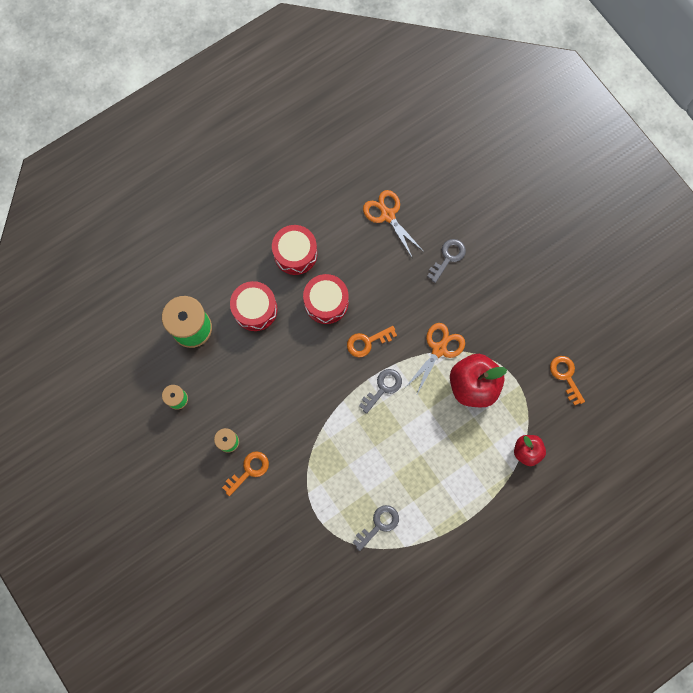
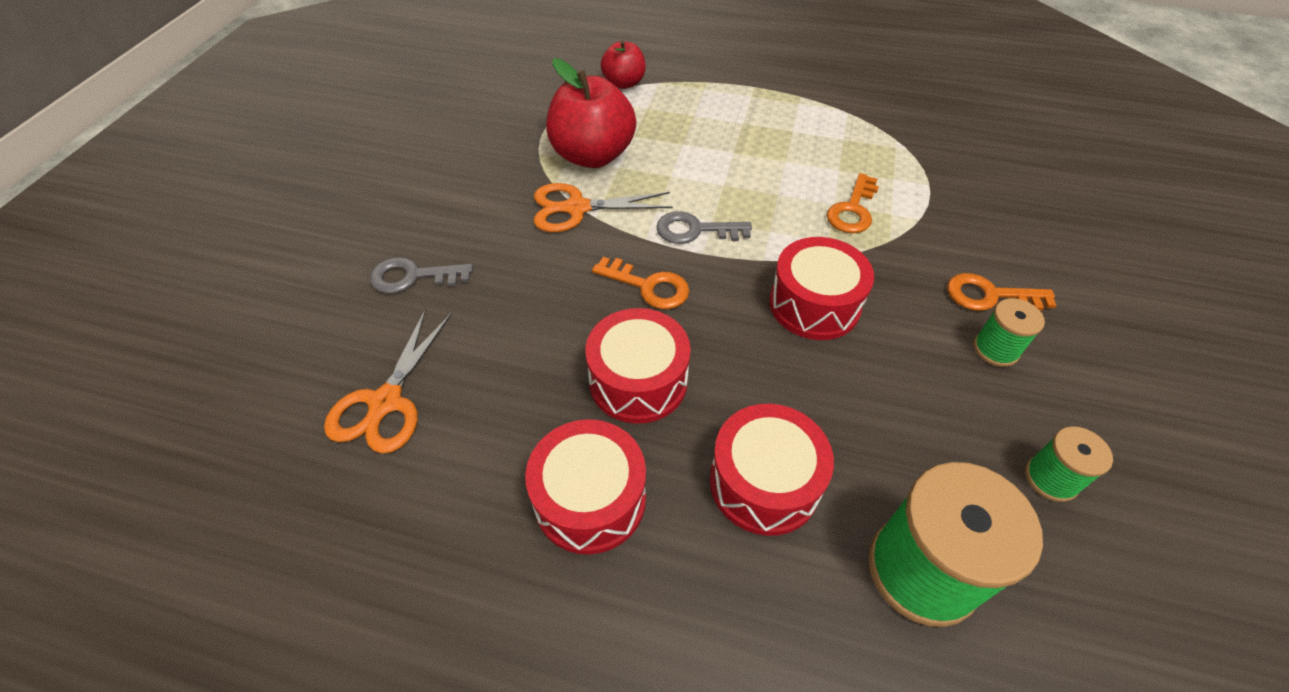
camera: 130 degrees left, 25 degrees down
grey key [353,505,399,551] -> none
orange key [550,356,585,406] -> orange key moved to [827,173,879,233]
none -> red drum [769,237,874,340]

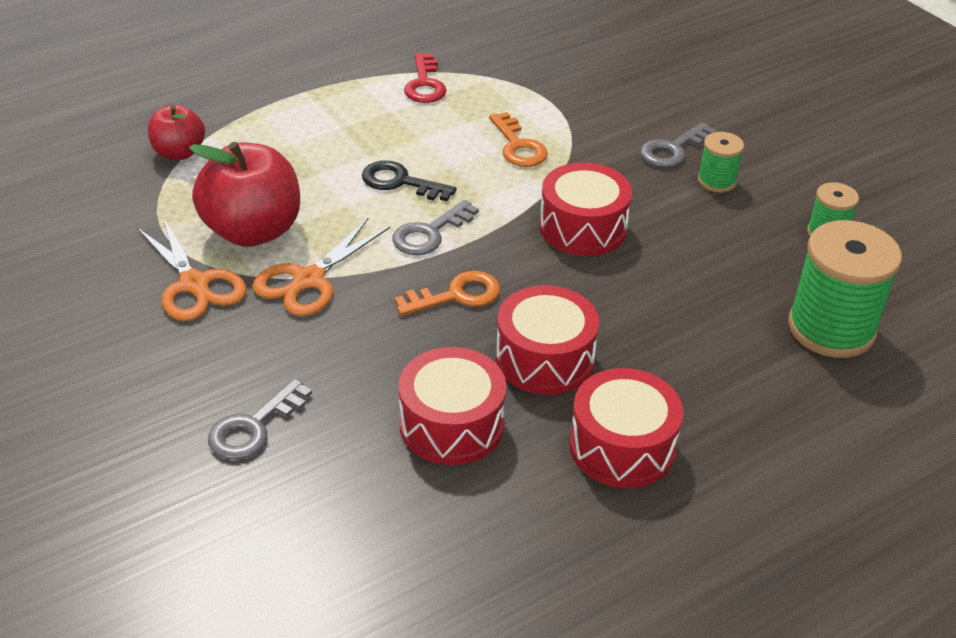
camera: 50 degrees left, 10 degrees down
orange scissors [324,308,452,454] -> orange scissors moved to [137,217,247,321]
red drum [710,404,834,536] -> red drum moved to [399,347,506,465]
orange key [947,273,1057,311] -> grey key [640,122,717,167]
none -> black key [362,161,457,201]
none -> red key [404,53,446,103]

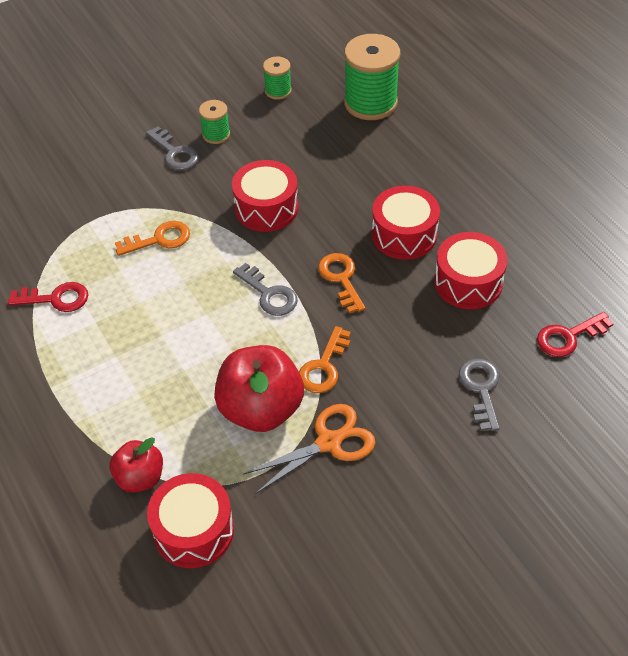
camera: 85 degrees left, 10 degrees up
grey key [208,379,312,460] -> grey key turned 135 degrees counterclockwise [459,359,500,431]
orange scissors [253,217,390,316] -> orange key [299,326,351,393]
black key [362,161,457,201] -> none
red drum [569,368,684,488] -> red drum moved to [147,473,234,568]
none -> red key [537,312,614,357]

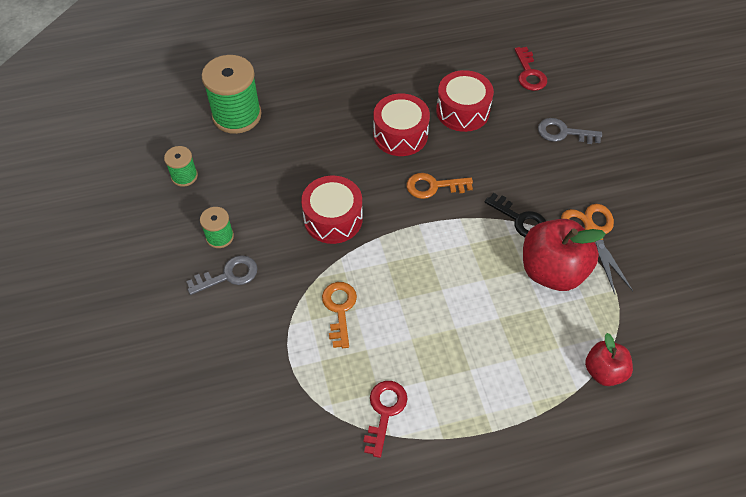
camera: 75 degrees left, 5 degrees up
red drum [147,473,234,568] -> none
grey key [233,263,298,316] -> none
orange key [299,326,351,393] -> black key [485,193,546,237]

